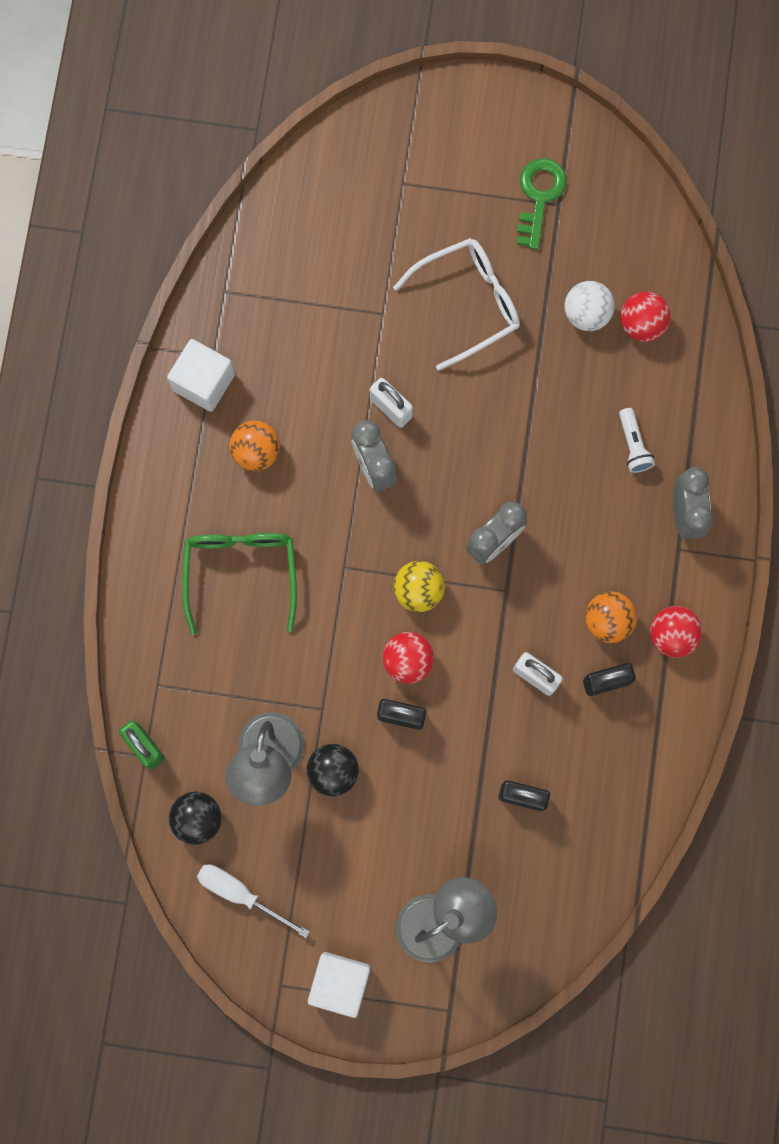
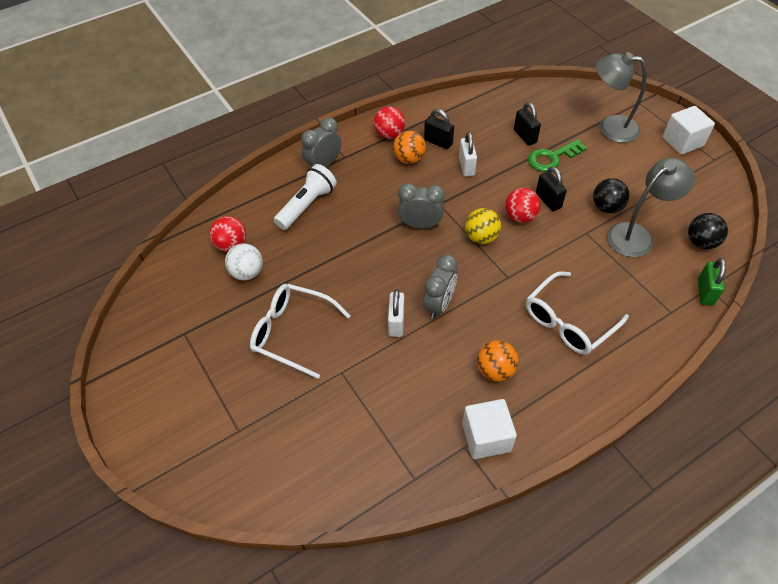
camera: 130 degrees left, 25 degrees down
green glasses [182,533,297,635] -> white glasses [526,271,629,355]
white screwdriver [197,864,310,938] -> none
green key [517,158,567,249] -> green key moved to [528,139,587,172]
white flashlight [619,408,655,473] -> white flashlight [274,164,337,230], size x1.70

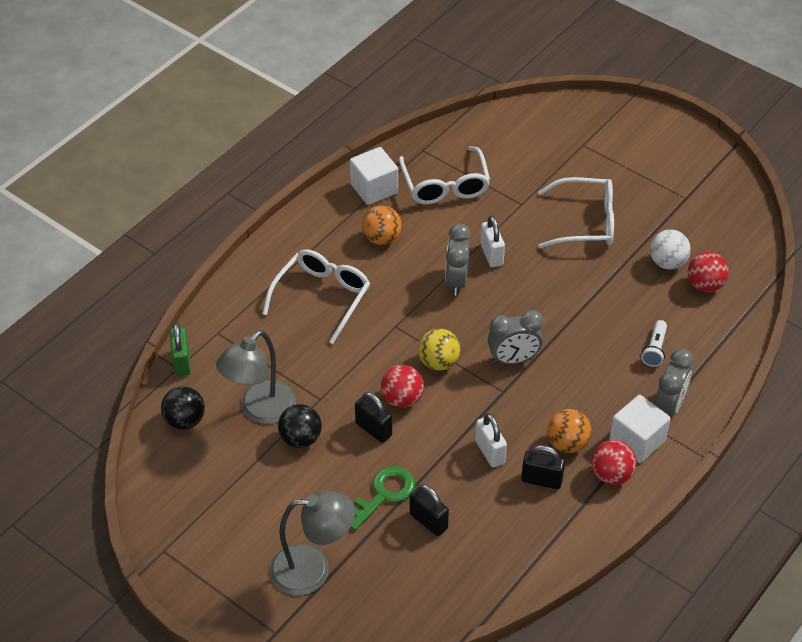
camera: 160 degrees right, 5 degrees down
white flashlight [274,164,337,230] -> white flashlight [641,320,667,367], size x0.59
white cube [662,106,715,155] -> white cube moved to [609,395,671,463]
none -> white glasses [399,146,490,205]

